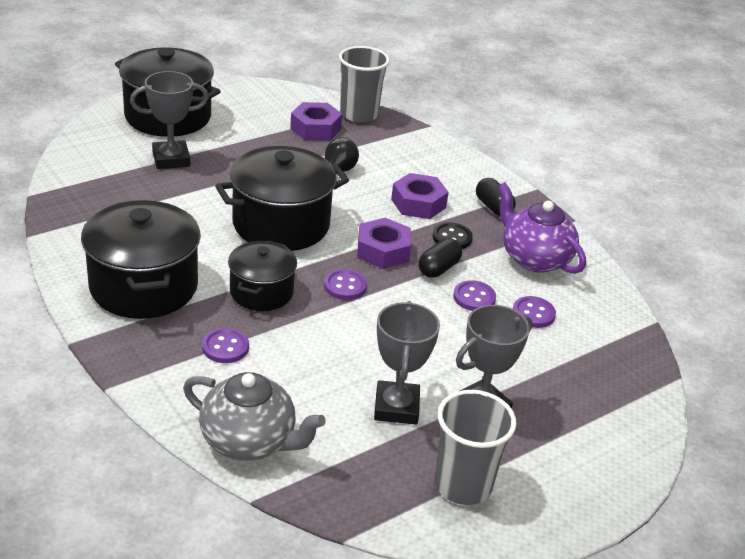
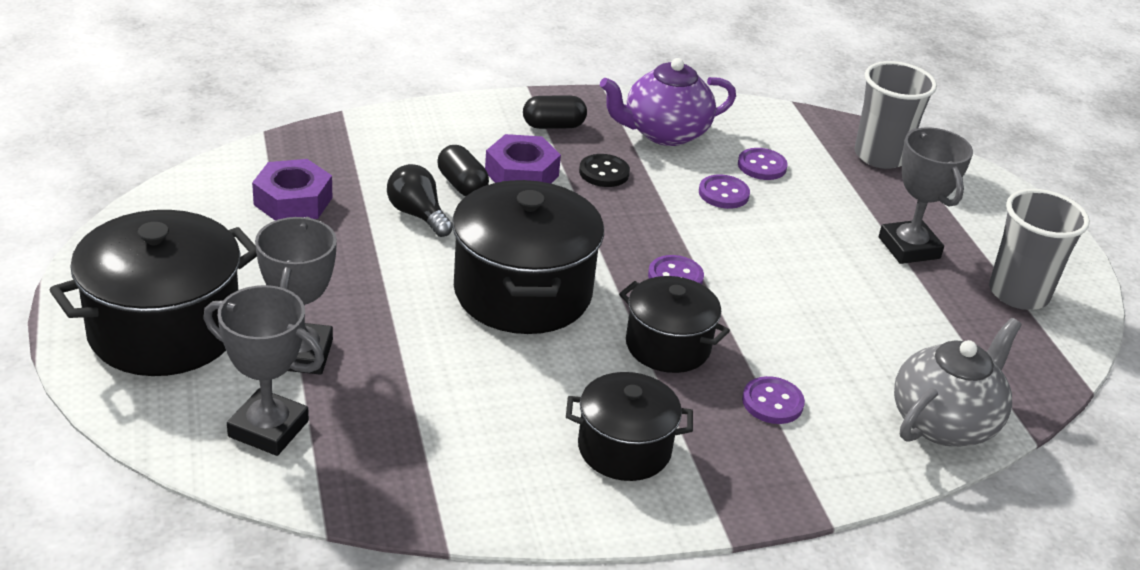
camera: 70 degrees left, 0 degrees up
black pot [81,200,201,319] -> black pot [566,372,693,481], size x0.60
grey cup [339,46,390,123] -> grey cup moved to [854,61,937,169]
purple nut [357,218,411,269] -> none
grey trophy [374,301,440,425] -> grey trophy moved to [203,285,324,456]
black capsule [418,238,462,278] -> black capsule moved to [438,145,489,196]

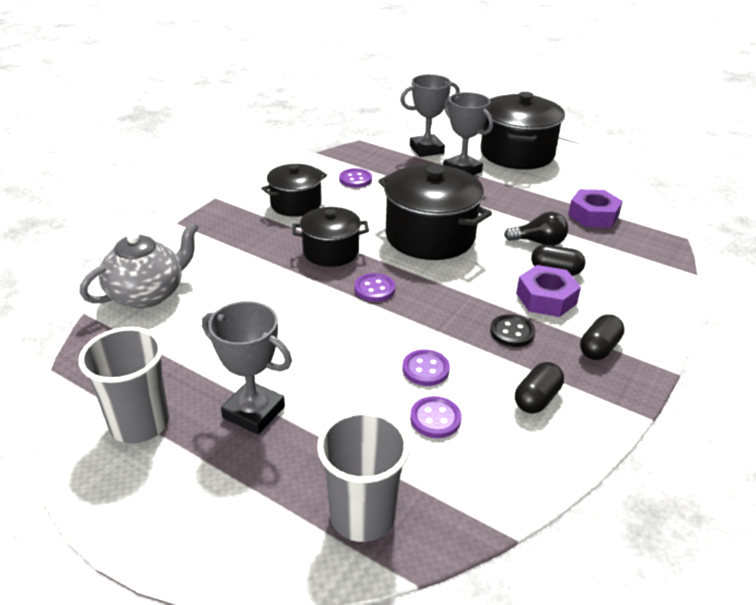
camera: 140 degrees right, 0 degrees up
purple teapot [600,58,736,146] -> black capsule [515,362,564,414]
purple button [742,376,805,424] -> purple button moved to [339,168,372,188]
grey teapot [894,318,1022,447] -> grey teapot turned 135 degrees counterclockwise [80,222,199,309]

